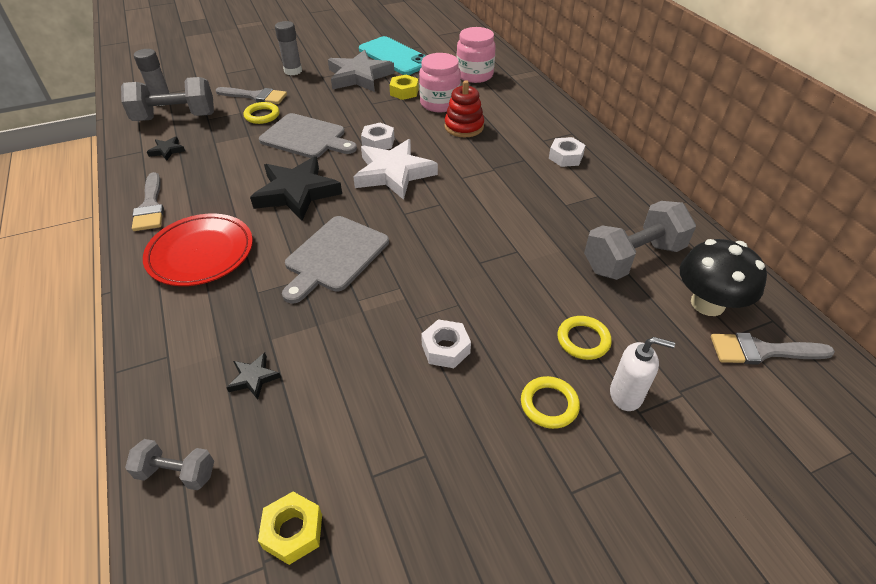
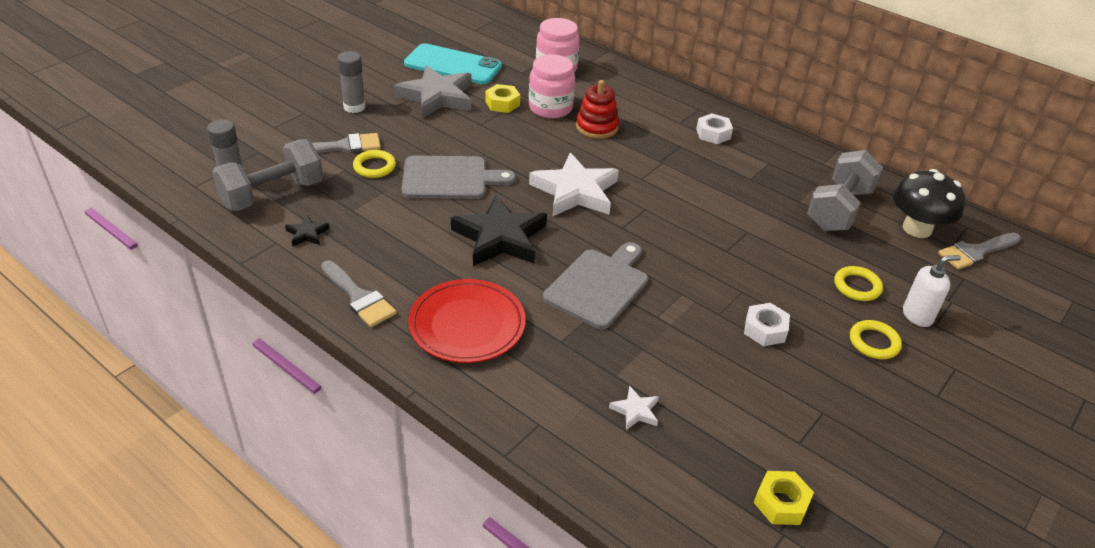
camera: 30 degrees left, 5 degrees down
grey dumbbell [125,439,214,490] -> none
black star [226,353,281,400] -> white star [609,386,659,430]
grey cutting board [282,216,389,303] -> grey cutting board turned 150 degrees counterclockwise [543,242,648,329]
white nut [361,122,395,150] -> none

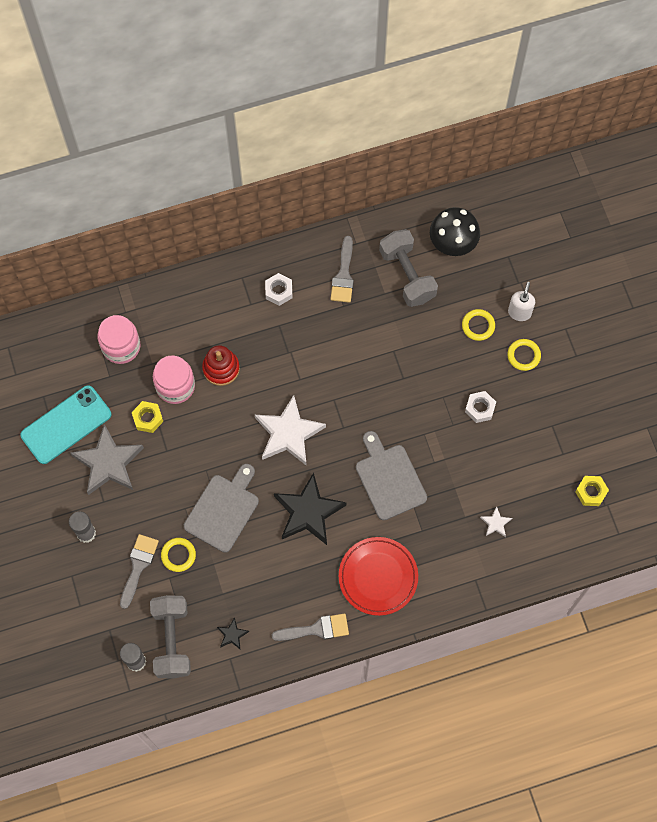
camera: 55 degrees left, 30 degrees up
grey brush [938,233,1021,269] -> grey brush moved to [331,236,354,303]

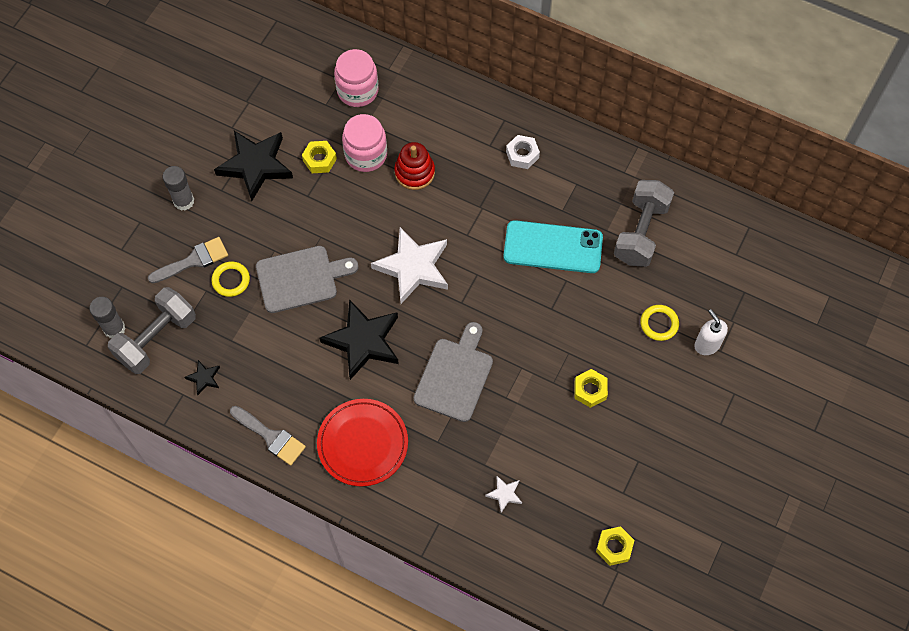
camera: 45 degrees right, 5 degrees down
turquoise phone [20,385,111,464] -> turquoise phone moved to [503,220,603,273]
grey star [70,424,144,495] -> black star [214,131,293,201]
grey brush [331,236,354,303] -> none
black mushroom [430,207,480,256] -> none
white nut [465,391,496,423] -> yellow nut [575,369,608,408]
yellow ring [507,339,541,371] -> none
white soap dispenser [508,282,535,321] -> white soap dispenser turned 90 degrees counterclockwise [694,309,728,355]

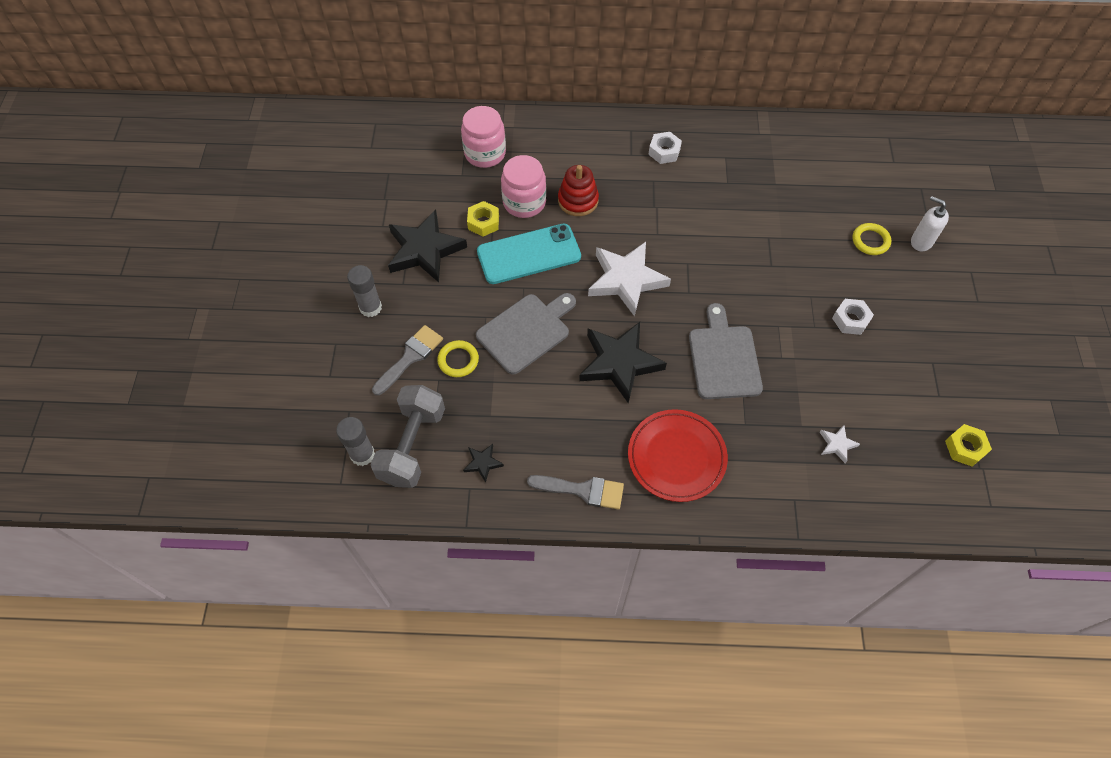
camera: 25 degrees left, 5 degrees down
turquoise phone [503,220,603,273] -> turquoise phone moved to [477,224,581,284]
yellow nut [575,369,608,408] -> white nut [832,299,874,335]
grey dumbbell [614,180,674,267] -> none

